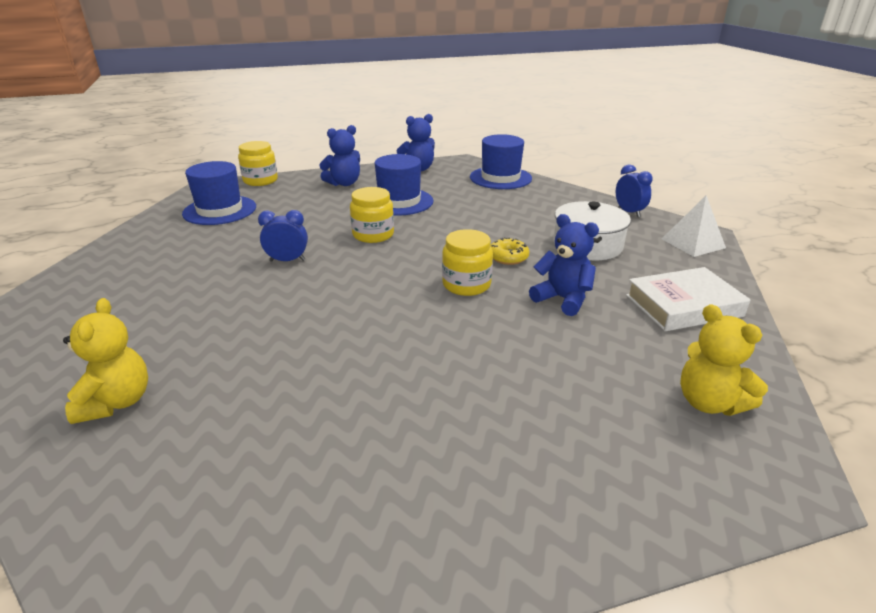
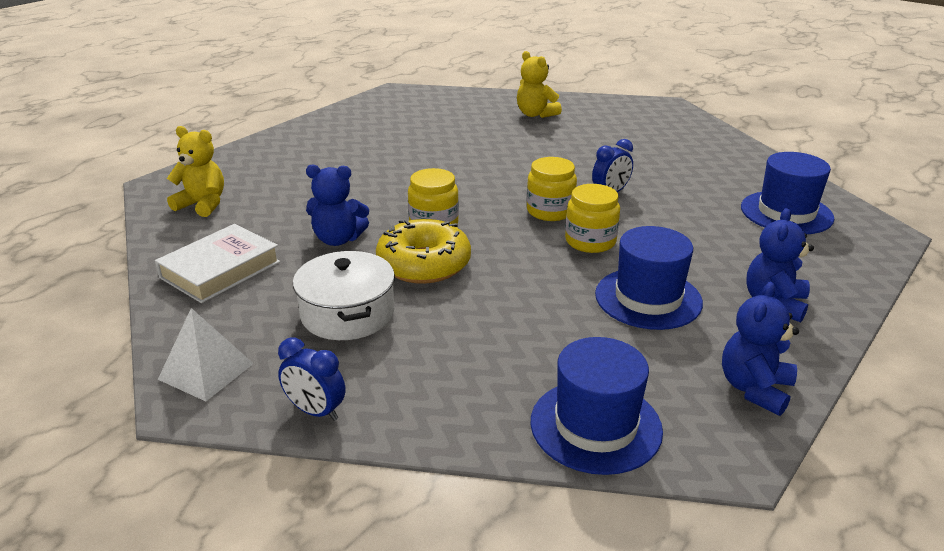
camera: 145 degrees right, 0 degrees up
yellow jar [238,141,278,186] -> yellow jar moved to [527,157,577,221]
yellow donut [490,237,530,265] -> yellow donut [376,219,471,284], size x1.95

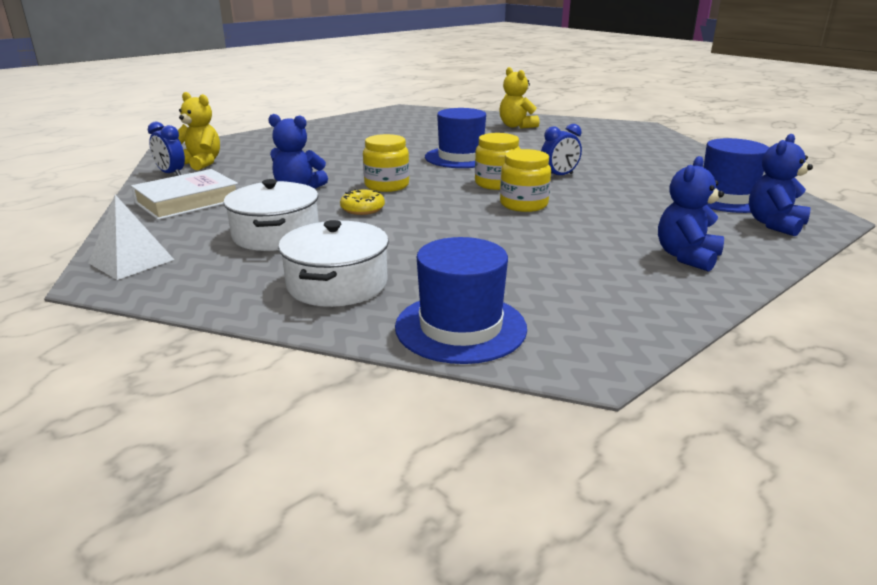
camera: 10 degrees right, 5 degrees down
blue clock [278,338,346,421] -> blue clock moved to [148,122,185,176]
yellow donut [376,219,471,284] -> yellow donut [340,189,385,215], size x0.51
blue hat [595,226,703,330] -> blue hat moved to [425,108,486,168]
blue teddy bear [722,282,799,416] -> blue teddy bear moved to [749,134,813,236]
none -> white pot [278,220,389,307]

